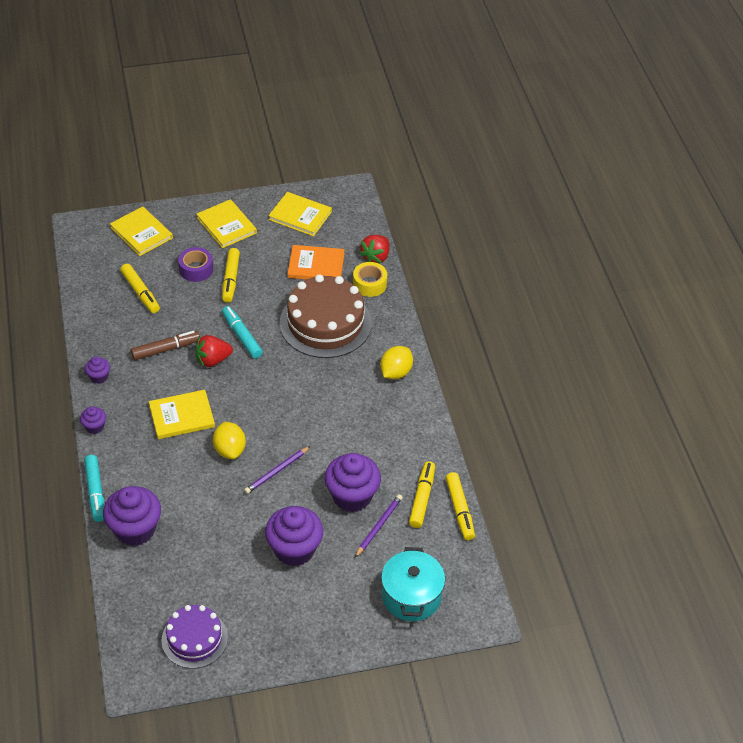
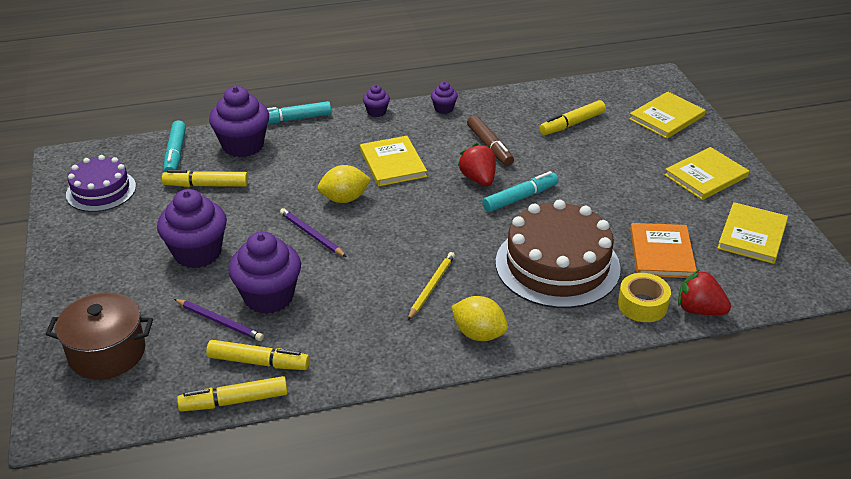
camera: 90 degrees right, 10 degrees down
purple tape [178,247,213,282] -> none
yellow marker [222,248,240,303] -> yellow marker moved to [162,170,248,187]
turquoise pot [381,547,445,621] -> brown pot [45,292,153,380]
none -> turquoise marker [164,120,186,172]
none -> yellow pencil [407,252,455,321]

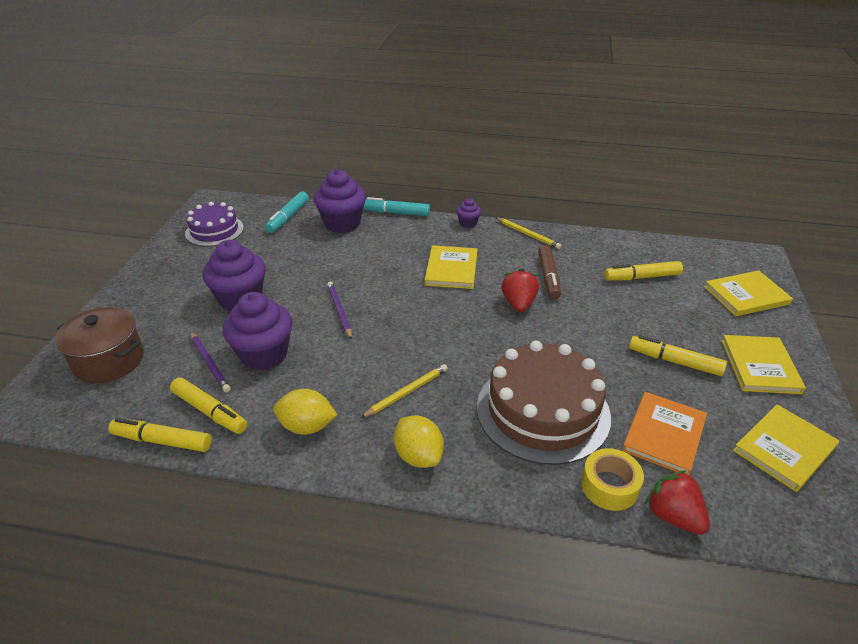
camera: 25 degrees right, 0 degrees up
yellow marker [162,170,248,187] -> yellow marker moved to [629,335,727,376]
yellow lemon [318,165,371,203] -> yellow lemon moved to [273,389,337,435]
purple cupcake [431,82,458,114] -> yellow pencil [495,217,562,249]
turquoise marker [482,171,558,212] -> none
yellow book [664,147,749,200] -> yellow book turned 75 degrees counterclockwise [722,335,806,394]

